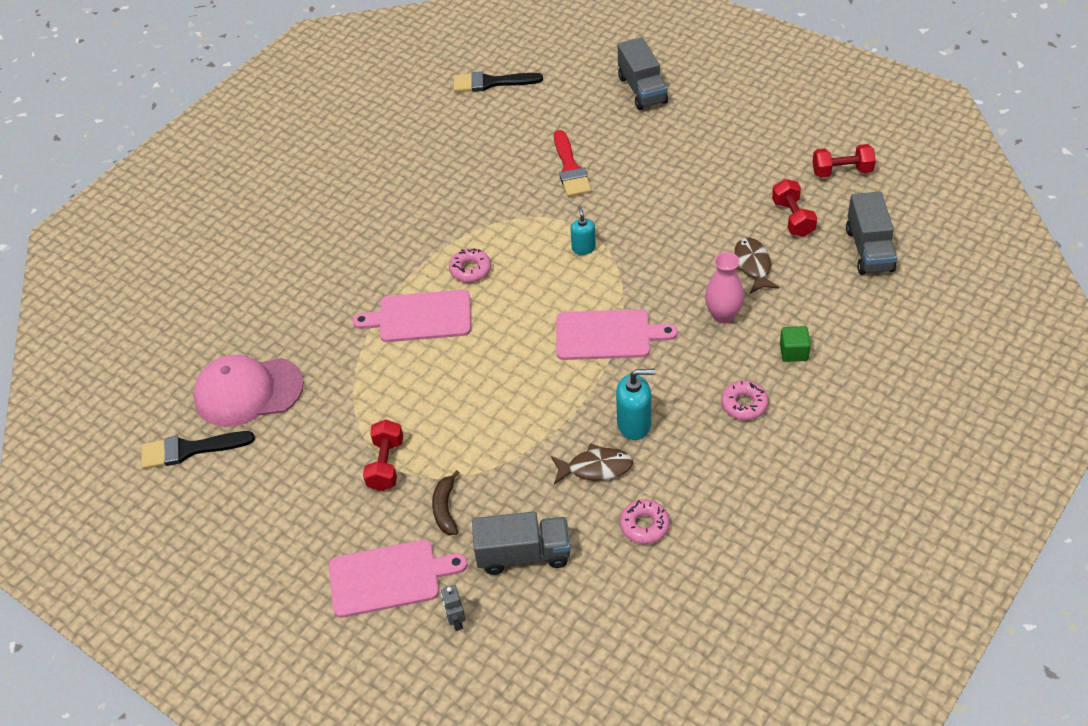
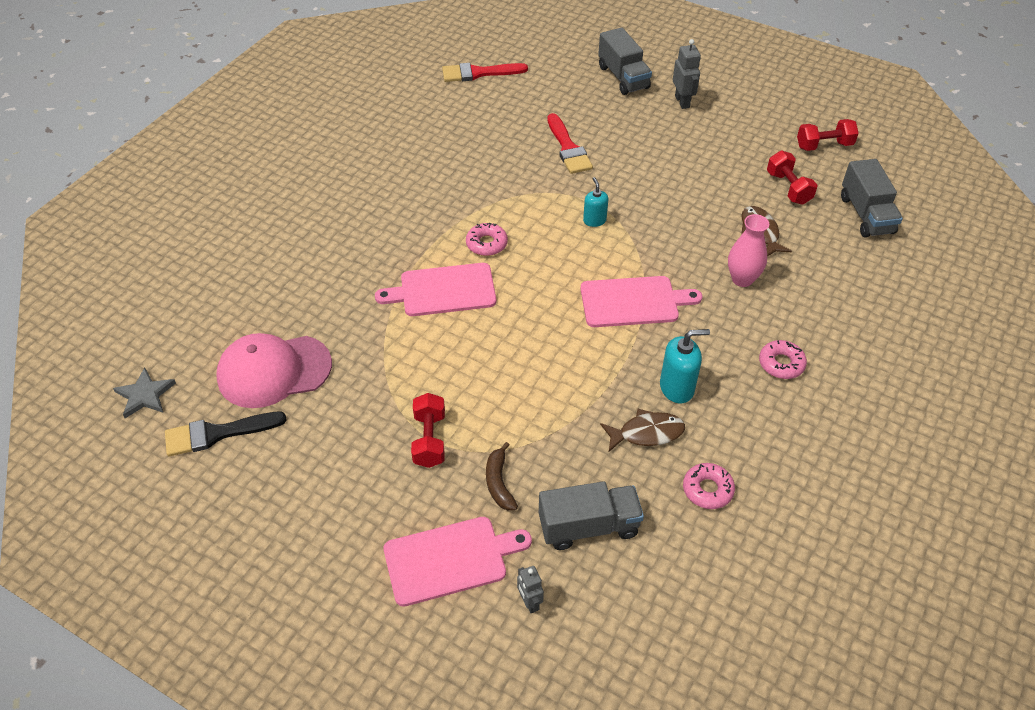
camera: 10 degrees left, 0 degrees up
black brush [454,71,543,92] -> red brush [442,63,528,82]
green cube [780,326,811,362] -> none
none -> grey star [113,367,176,418]
none -> grey robot [673,39,701,109]

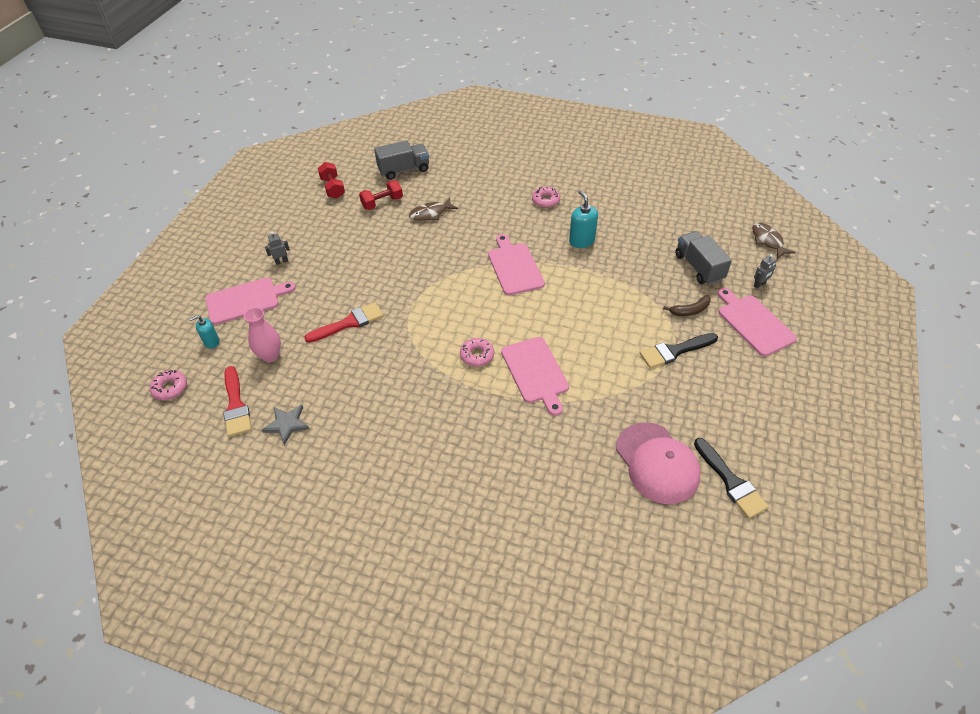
camera: 100 degrees left, 0 degrees up
grey star [113,367,176,418] -> grey star moved to [262,405,310,445]
red dumbbell [411,393,445,468] -> black brush [640,333,718,368]
turquoise soap dispenser [583,177,608,227] -> turquoise soap dispenser moved to [189,315,220,349]
grey truck [598,27,652,95] -> pink cutting board [205,278,296,325]
brown fish [600,409,685,452] -> brown fish moved to [752,223,796,259]
grey robot [673,39,701,109] -> grey robot [265,232,290,265], size x0.66
pink donut [683,463,735,509] -> pink donut moved to [150,370,187,400]
pink vase [728,214,769,287] -> pink vase moved to [244,307,281,362]

